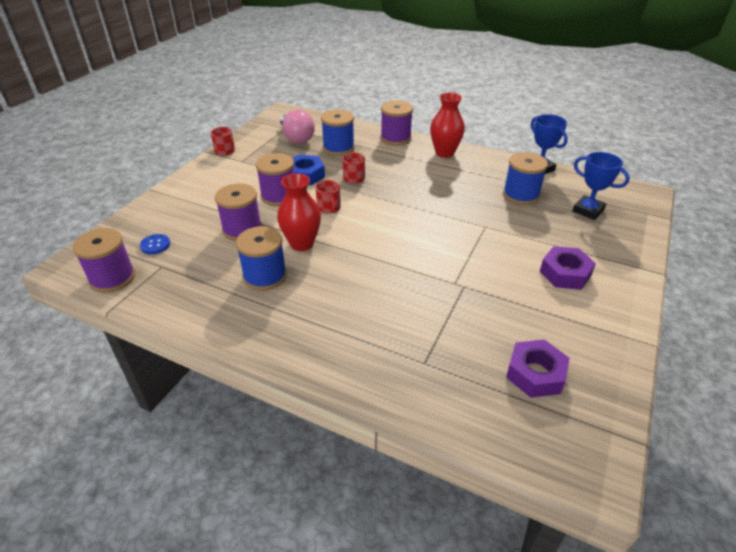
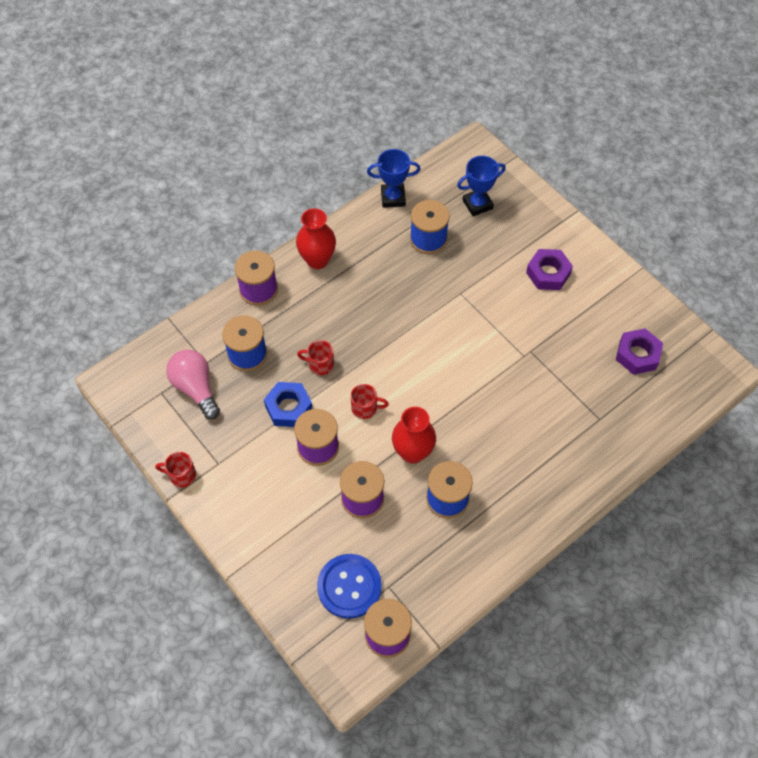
camera: 65 degrees left, 20 degrees up
blue button [140,234,170,254] -> blue button [317,554,382,619], size x2.03
pink light bulb [280,110,315,143] -> pink light bulb turned 120 degrees counterclockwise [166,350,220,420]

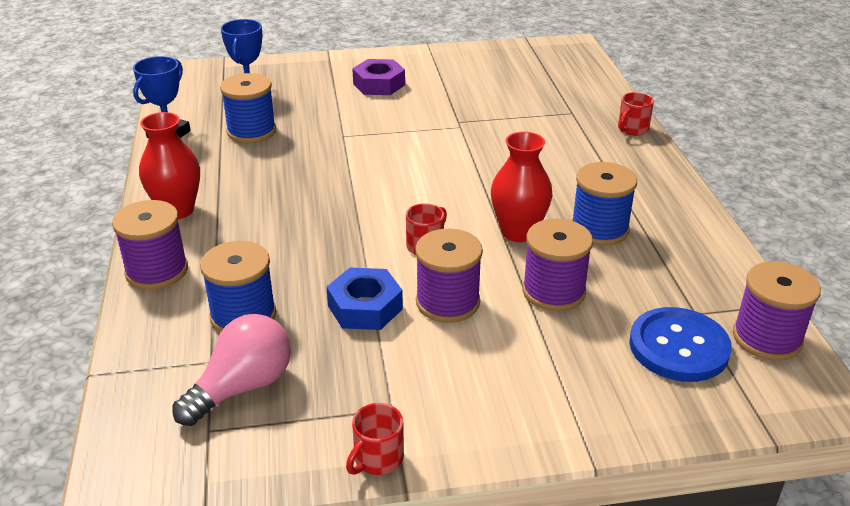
camera: 60 degrees left, 25 degrees down
pink light bulb [166,350,220,420] -> pink light bulb turned 135 degrees clockwise [172,314,291,426]
red mug [297,340,334,375] -> red mug moved to [618,92,654,136]
purple nut [616,329,663,375] -> none

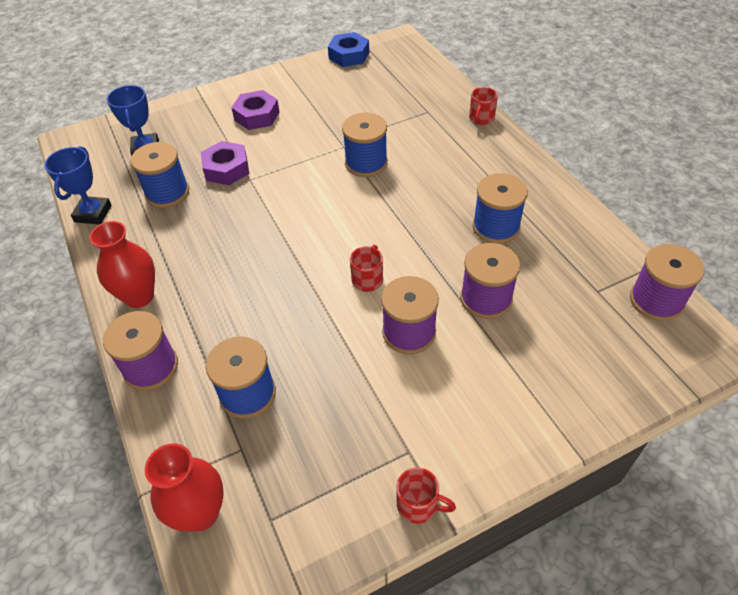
camera: 15 degrees left, 15 degrees up
pink light bulb [172,314,291,426] -> none
blue nut [326,268,403,330] -> blue nut moved to [328,32,369,67]
red mug [346,403,404,475] -> red mug turned 90 degrees counterclockwise [396,467,456,524]
red vase [491,132,552,242] -> red vase moved to [145,443,224,532]
blue button [629,307,732,382] -> none
none -> purple nut [201,141,250,185]
none -> blue spool [342,113,388,177]

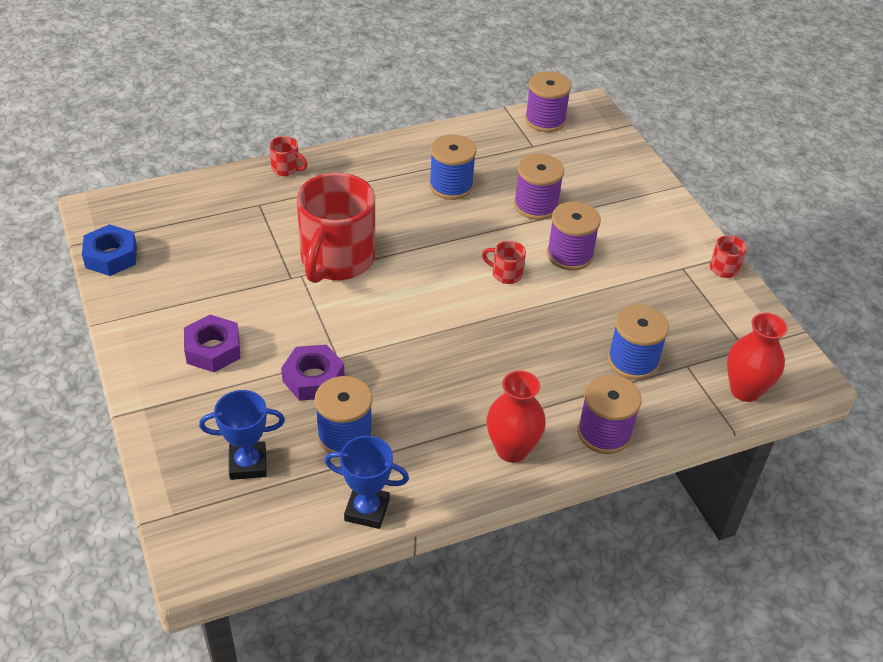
camera: 90 degrees left, 5 degrees down
blue spool [342,113,388,177] -> red mug [297,173,375,283]

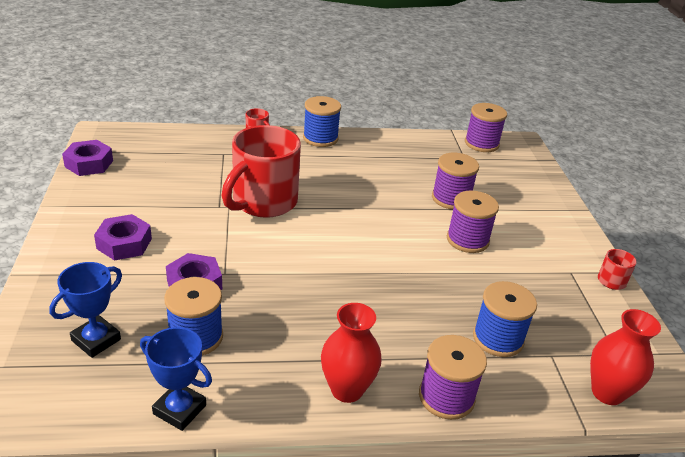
camera: 15 degrees right, 10 degrees down
blue nut [82,224,137,276] -> purple nut [62,140,113,176]
blue trophy [199,390,285,480] -> blue trophy turned 60 degrees counterclockwise [49,262,122,358]
blue spool [429,134,476,200] -> blue spool moved to [303,96,341,147]
red mug [482,241,526,284] -> none

